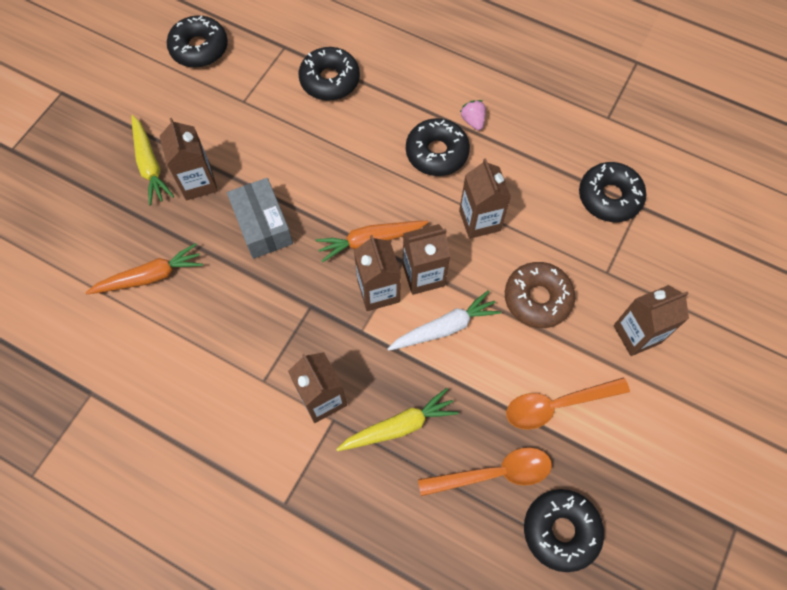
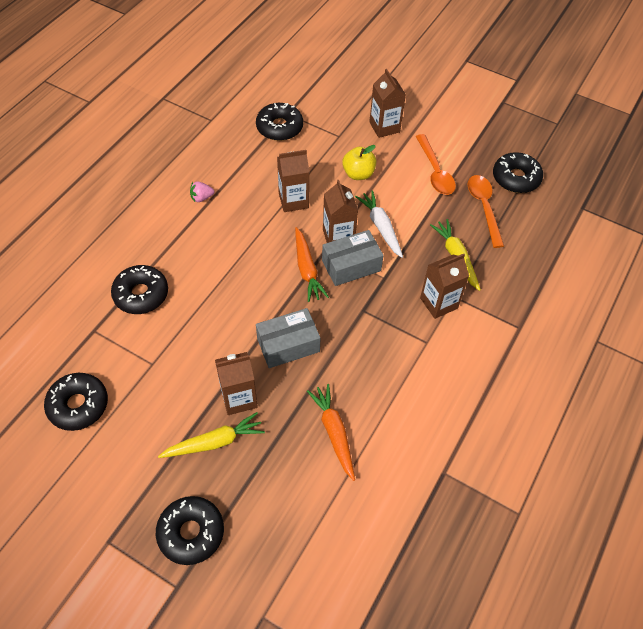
camera: 90 degrees left, 10 degrees down
brown carton [354,235,401,311] -> grey box [322,230,384,286]
black donut [406,118,470,176] -> black donut moved to [156,496,224,565]
brown donut [505,262,575,328] -> yellow apple [342,145,377,180]

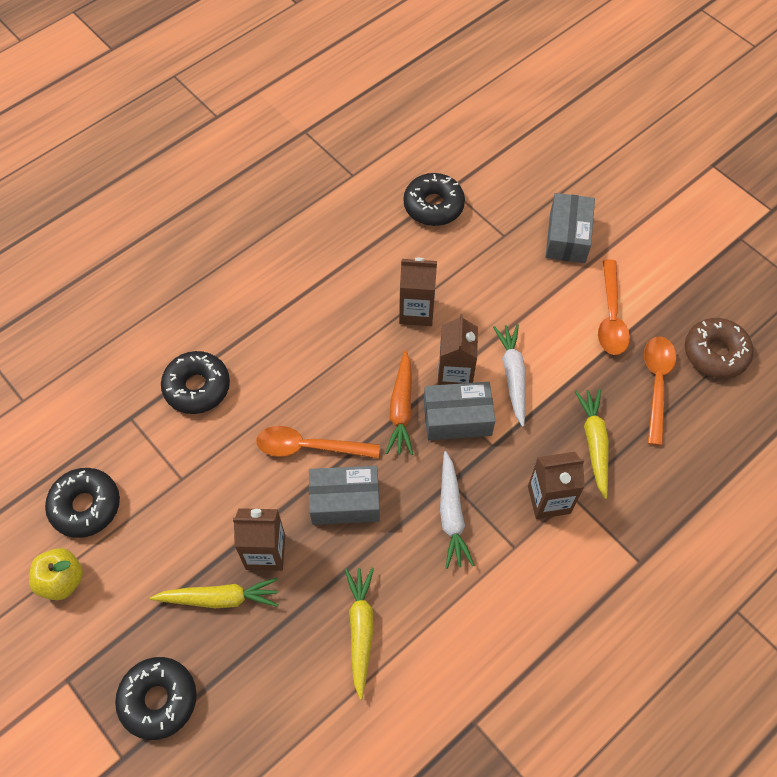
camera: 20 degrees right, 5 degrees up
pink strawberry [190,182,214,202] -> none
orange carrot [307,384,355,481] -> yellow carrot [345,567,374,700]
yellow apple [342,145,377,180] -> yellow apple moved to [29,548,83,600]
brown carton [369,69,406,138] -> grey box [546,193,595,263]
black donut [493,152,543,193] -> brown donut [685,318,754,379]
none -> orange spoon [256,426,380,459]
none -> white carrot [440,451,474,569]

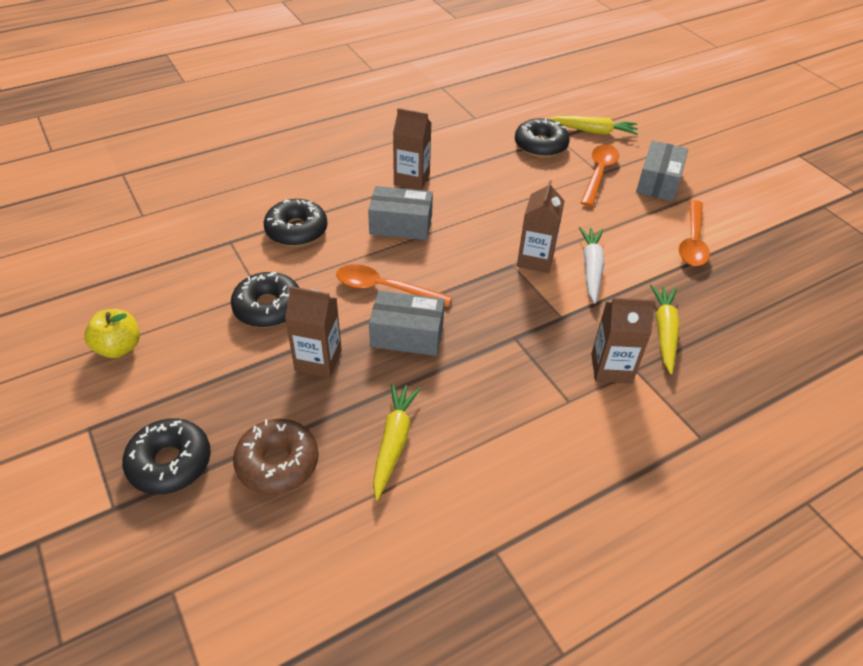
camera: 10 degrees right, 15 degrees down
black donut [45,468,120,538] -> black donut moved to [231,272,299,328]
yellow carrot [150,578,279,608] -> yellow carrot moved to [548,116,638,135]
orange carrot [386,350,413,455] -> none
brown carton [399,258,437,326] -> brown carton moved to [393,108,431,190]
grey box [424,382,495,440] -> grey box moved to [368,186,433,240]
white carrot [440,451,474,569] -> none
orange spoon [644,337,676,446] -> orange spoon moved to [581,144,619,207]
brown donut [685,318,754,379] -> brown donut moved to [233,419,319,494]

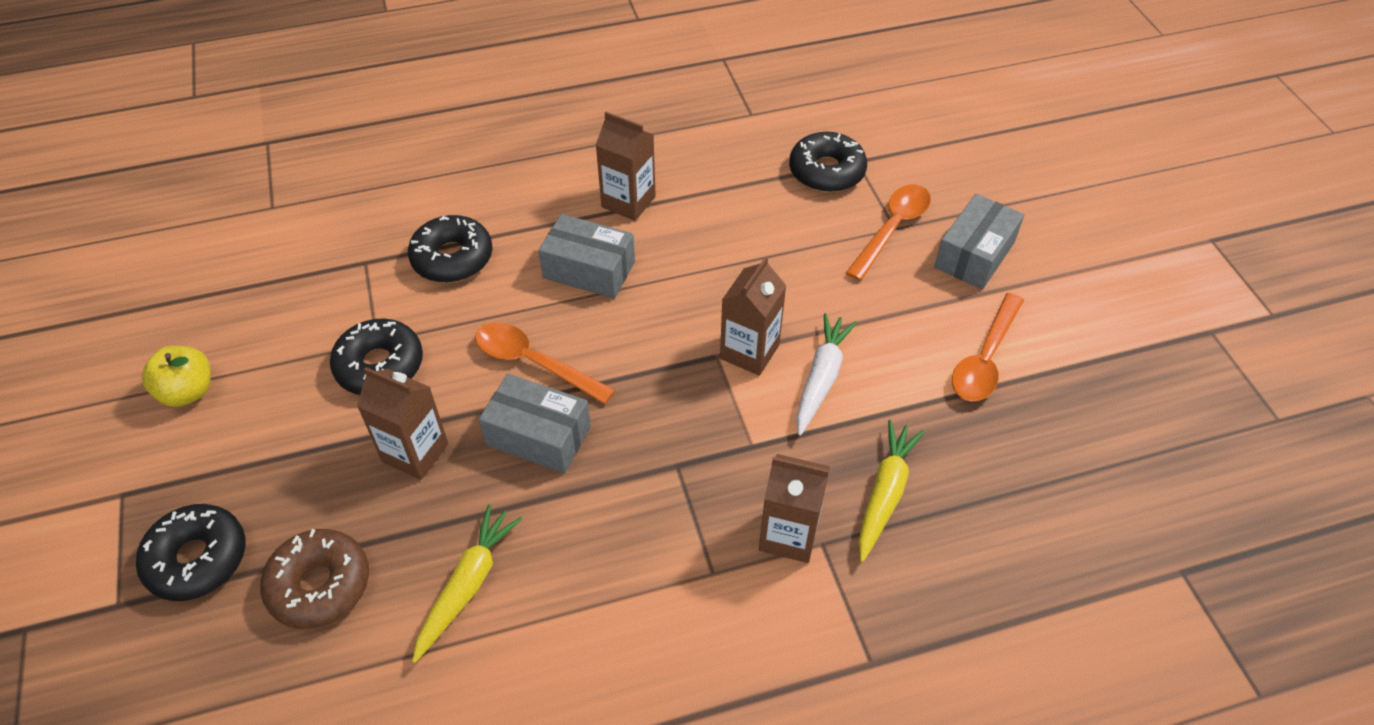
camera: 15 degrees right, 5 degrees up
yellow carrot [548,116,638,135] -> none

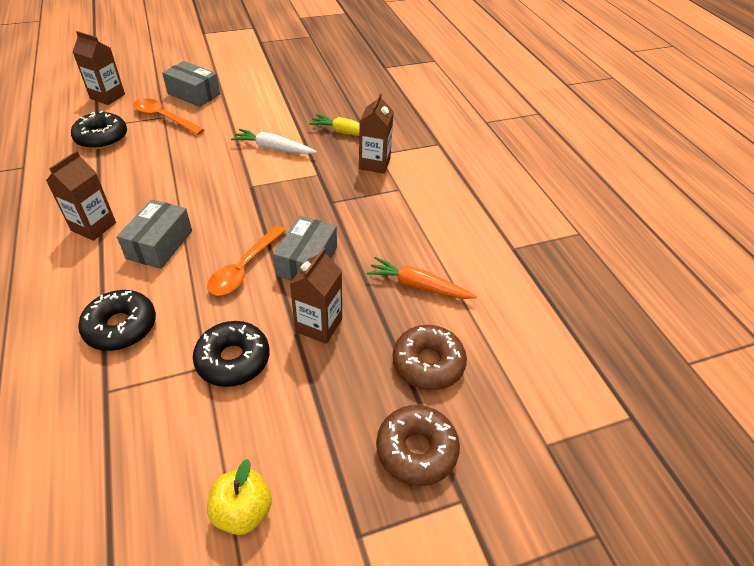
camera: 95 degrees left, 5 degrees down
black donut [136,504,245,601] -> brown donut [376,405,460,486]
yellow carrot [412,505,522,663] -> orange carrot [367,257,477,299]
brown carton [720,256,787,376] -> brown carton moved to [73,31,125,105]
orange spoon [952,293,1024,401] -> none

